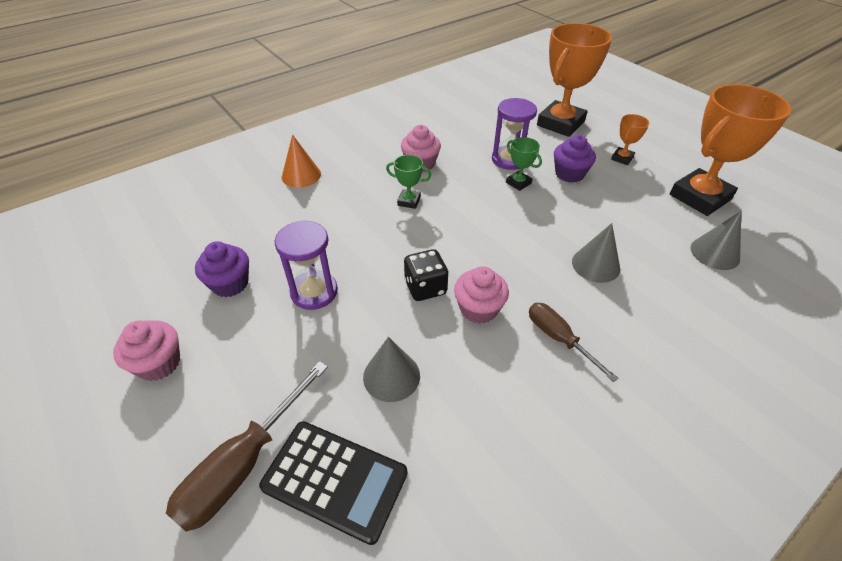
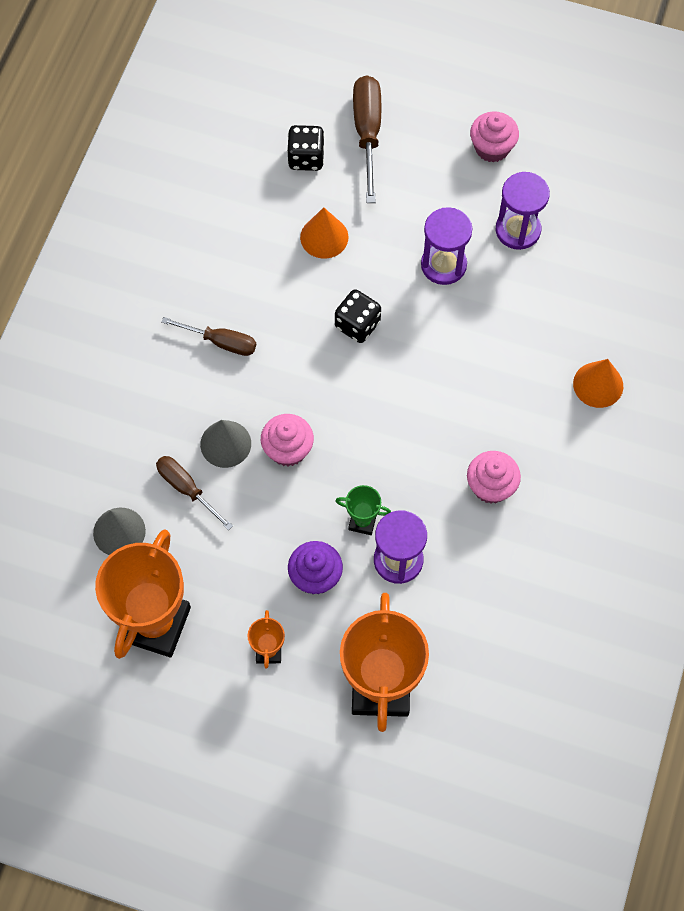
camera: 145 degrees right, 20 degrees up
purple cupcake [195,241,249,297] -> purple hourglass [496,172,550,250]
black calculator [259,421,408,545] -> black dice [287,125,325,171]
grey cone [363,337,420,402] -> orange cone [300,207,348,259]
green trophy [386,155,431,209] -> none
pink cupcake [454,266,509,324] -> pink cupcake moved to [261,414,314,466]
none -> brown screwdriver [156,456,233,530]

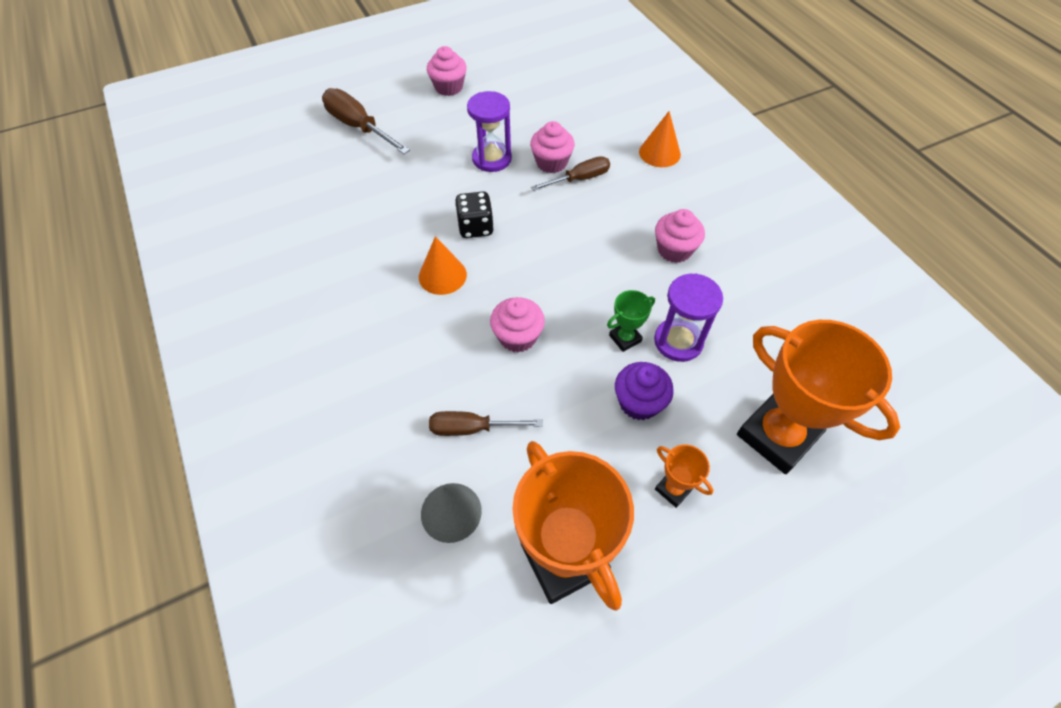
camera: 45 degrees left, 10 degrees down
brown screwdriver [161,317,256,356] -> brown screwdriver moved to [531,156,610,191]
grey cone [200,420,251,468] -> none
black dice [287,125,325,171] -> none
orange cone [300,207,348,259] -> orange cone moved to [419,236,467,295]
purple hourglass [496,172,550,250] -> none
none -> pink cupcake [530,121,575,173]

